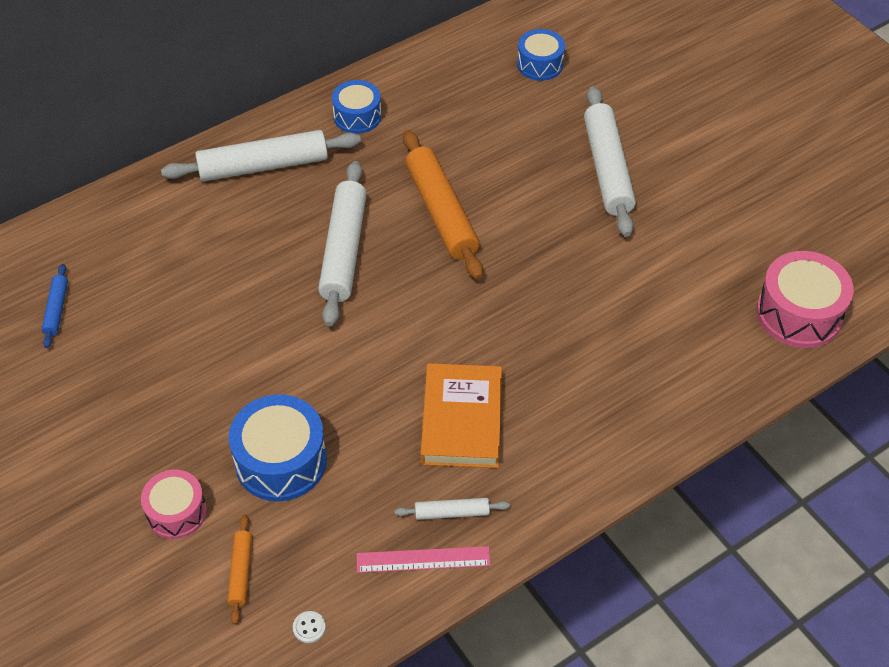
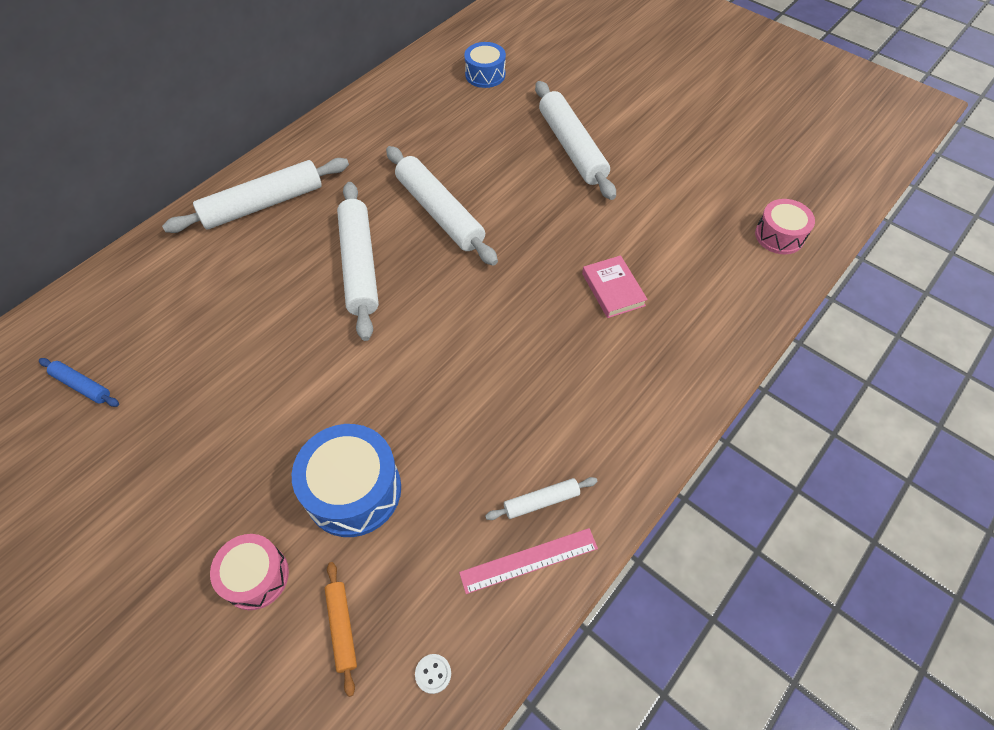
camera: 15 degrees left, 5 degrees up
blue rolling pin [42,264,68,348] -> blue rolling pin turned 45 degrees counterclockwise [39,358,119,407]
blue drum [332,80,381,134] -> none
orange rolling pin [403,130,483,280] -> white rolling pin [386,146,498,266]
orange book [421,363,502,468] -> none
pink drum [757,251,854,348] -> pink drum [755,199,815,254], size x0.63
none -> pink book [582,255,648,318]

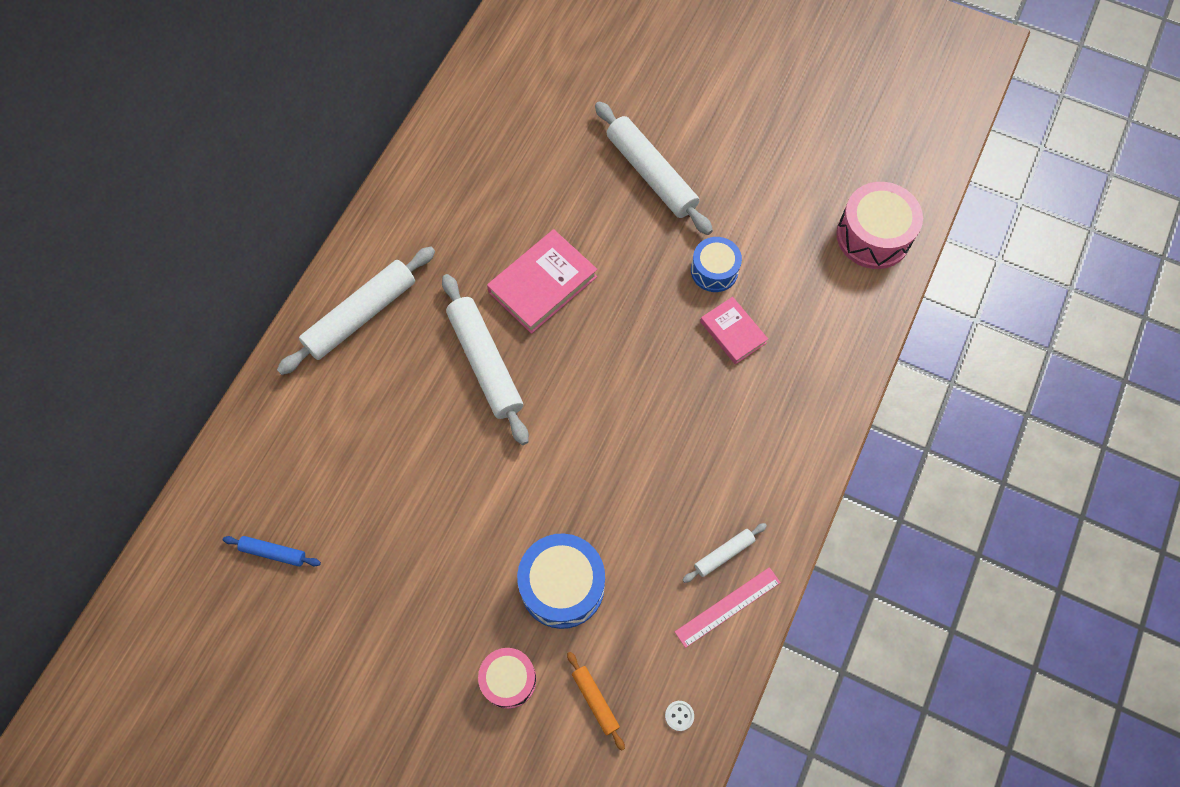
camera: 15 degrees left, 10 degrees up
white rolling pin [386,146,498,266] -> pink book [487,229,597,334]
blue drum [464,42,506,88] -> blue drum moved to [691,237,742,292]
pink drum [755,199,815,254] -> pink drum [836,182,923,269], size x1.58

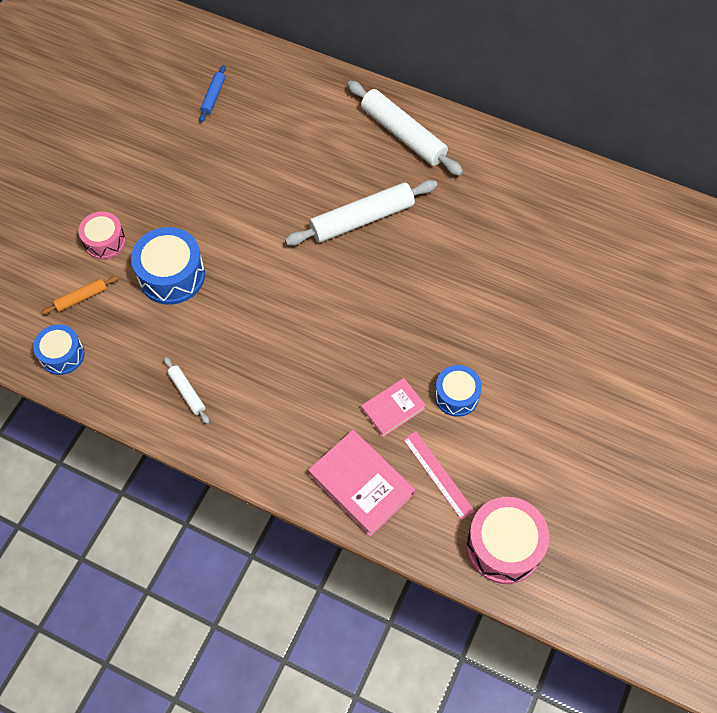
camera: 90 degrees right, 5 degrees down
pink book [487,229,597,334] -> pink book moved to [308,430,415,537]
white rolling pin [595,101,713,235] -> none
white button [665,701,694,731] -> blue drum [33,324,85,375]
pink ruler [675,567,781,648] -> pink ruler moved to [403,431,475,520]

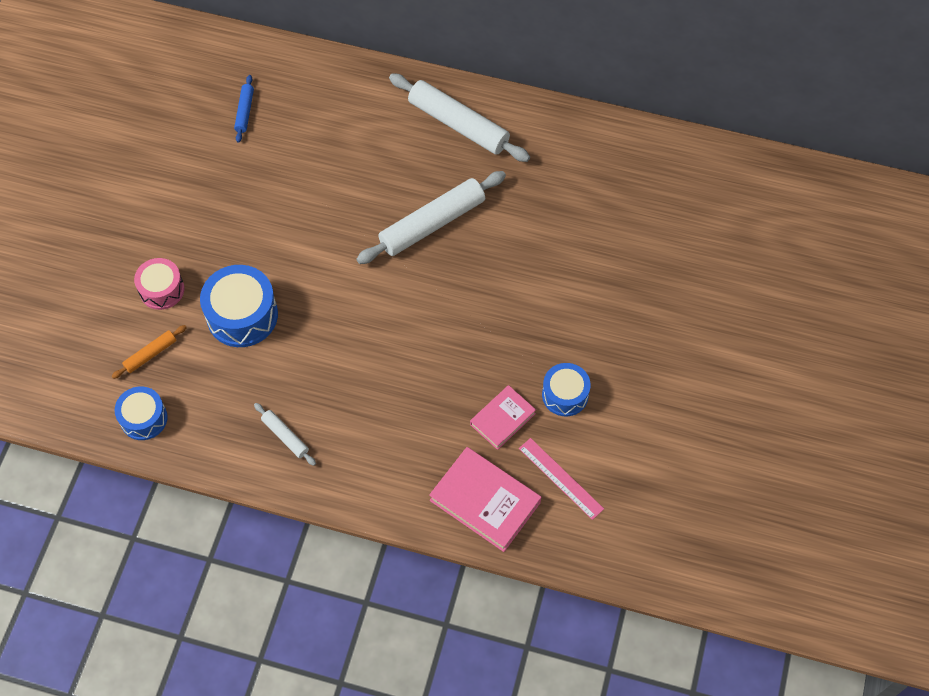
camera: 10 degrees left, 0 degrees up
pink drum [466,497,549,584] -> none

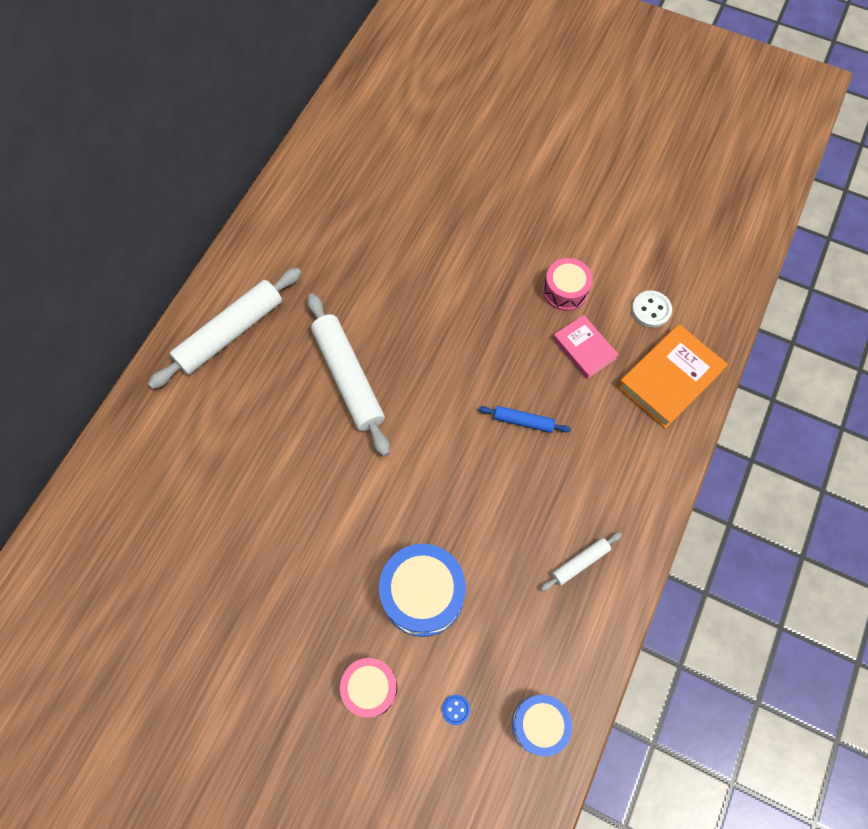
camera: 80 degrees left, 5 degrees up
orange rolling pin [111,325,187,379] -> blue button [442,695,470,725]
blue rolling pin [234,75,254,143] -> blue rolling pin moved to [479,406,571,433]
pink book [429,447,541,552] -> orange book [617,324,728,429]
pink ruler [519,438,604,520] -> white button [632,290,672,328]
blue drum [542,363,591,416] -> pink drum [543,258,593,311]

